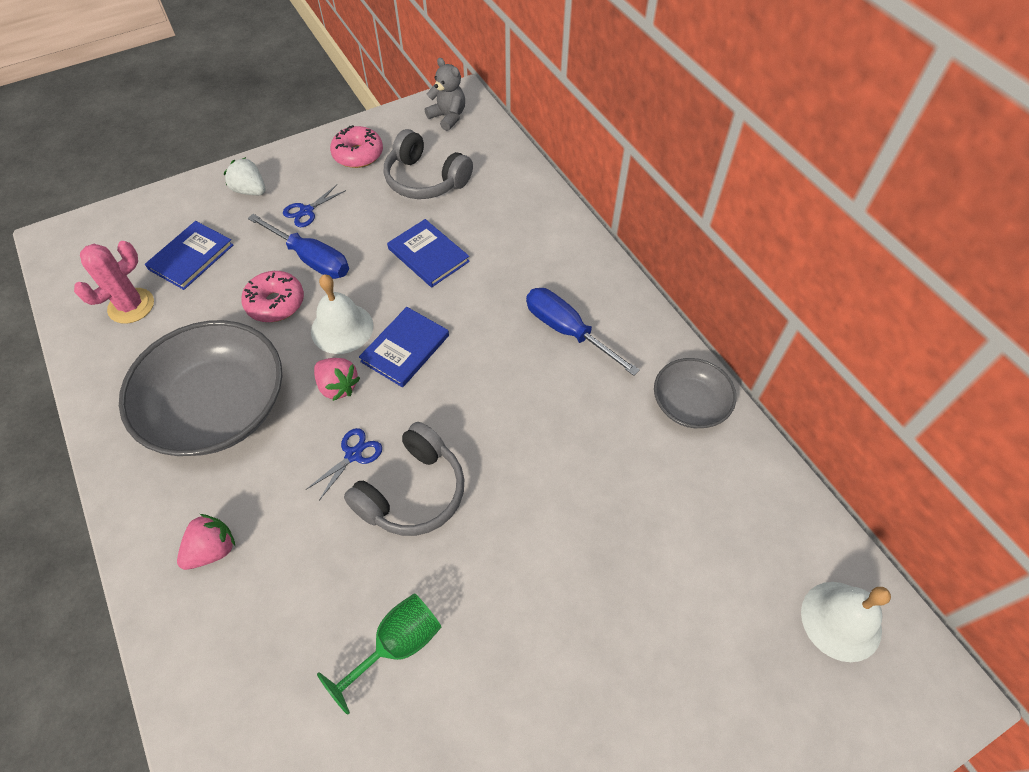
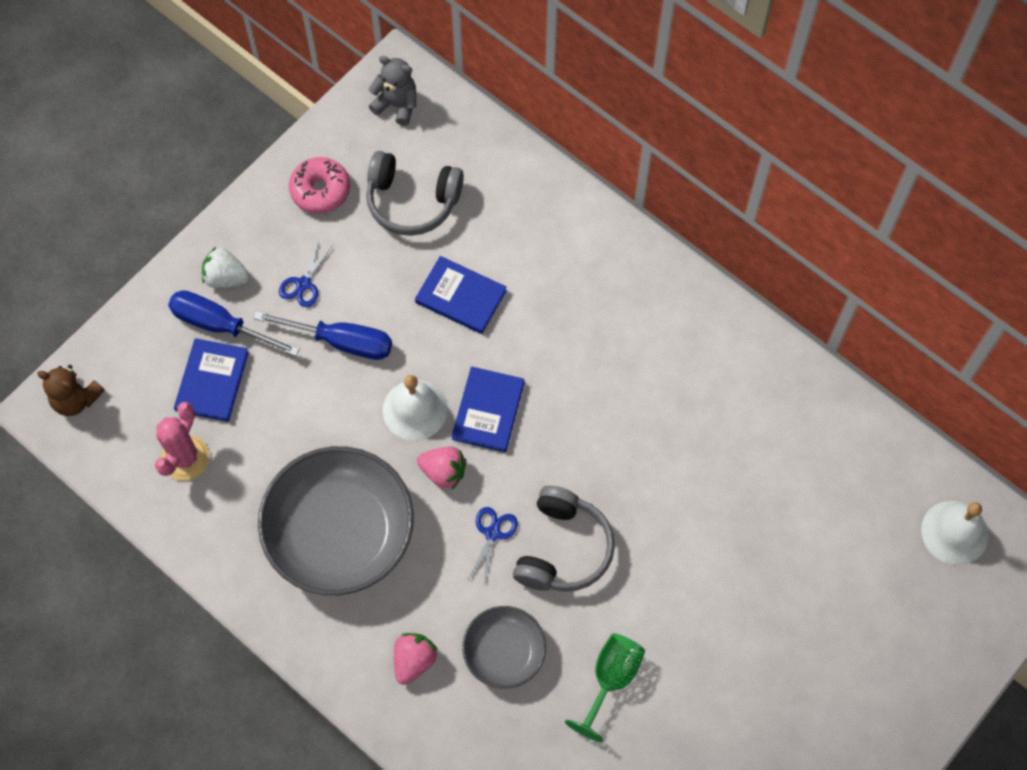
camera: 20 degrees left, 10 degrees up
pink donut [241,271,304,322] -> none
blue screwdriver [526,288,640,376] -> blue screwdriver moved to [168,290,300,356]
grey bowl [654,358,736,428] -> grey bowl moved to [462,606,546,689]
none -> brown teddy bear [37,365,105,416]

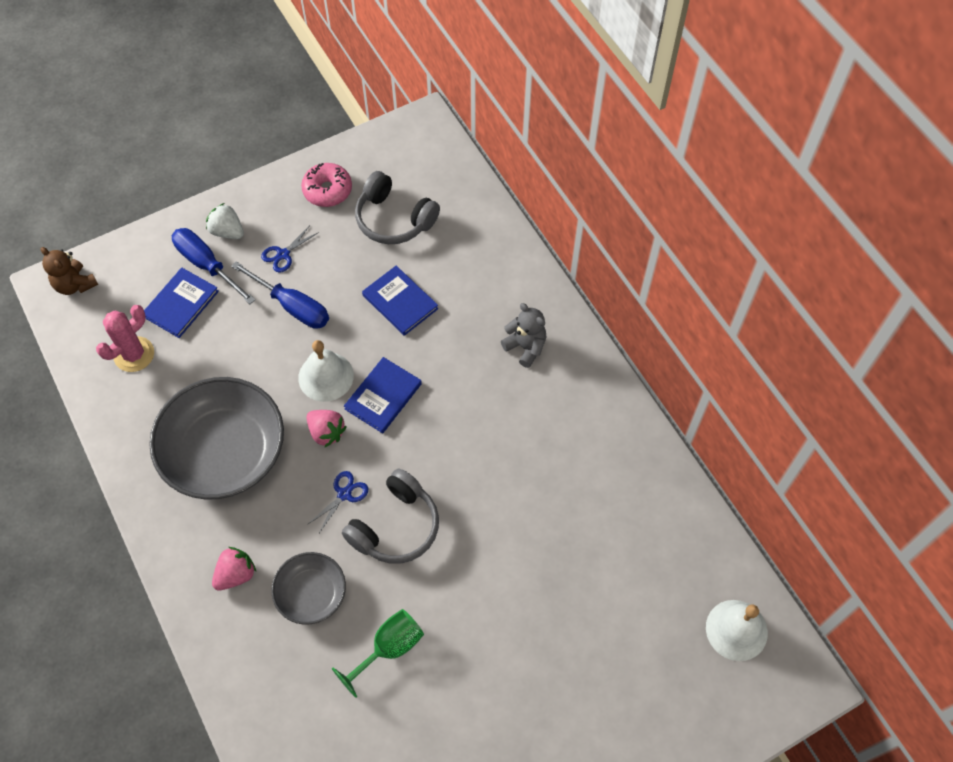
camera: 20 degrees right, 5 degrees down
grey teddy bear [368,56,416,126] -> grey teddy bear moved to [501,303,546,368]

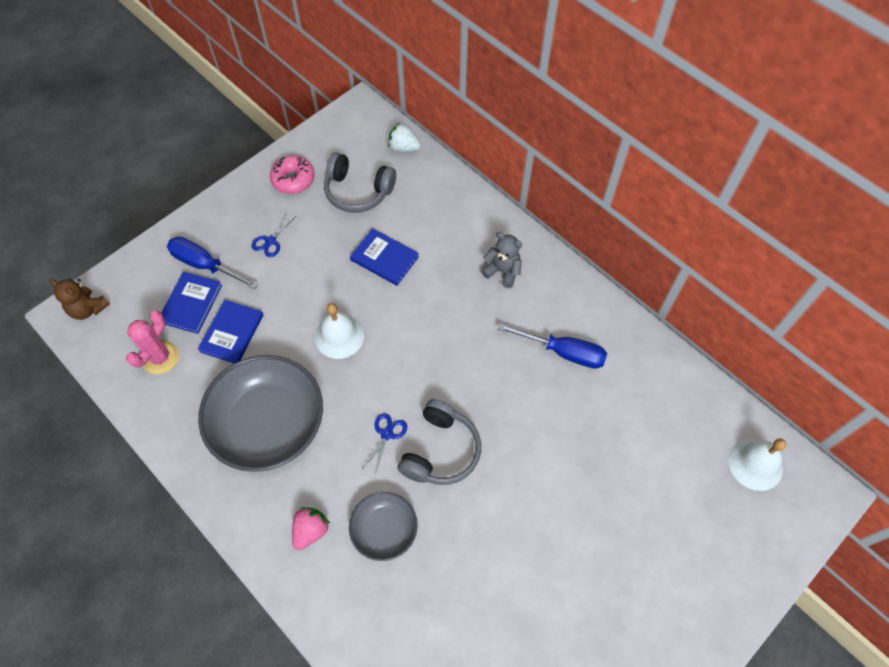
camera: 15 degrees left, 0 degrees up
white strawberry [206,203,244,239] -> white strawberry moved to [388,123,421,152]
blue screwdriver [231,261,329,329] -> blue screwdriver moved to [498,323,607,369]
pink strawberry [307,410,347,447] -> none
green goblet [332,609,424,698] -> none
blue book [344,357,422,433] -> blue book moved to [198,300,263,363]

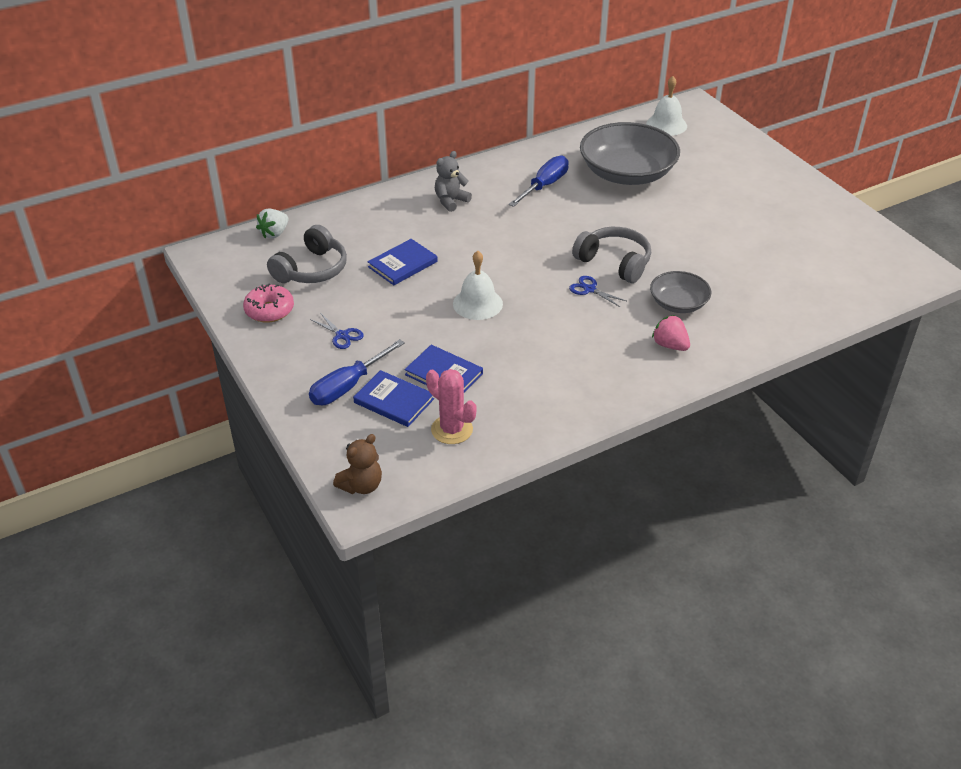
camera: 75 degrees left, 20 degrees down
grey bowl [198,355,323,472] -> grey bowl moved to [580,122,680,185]

